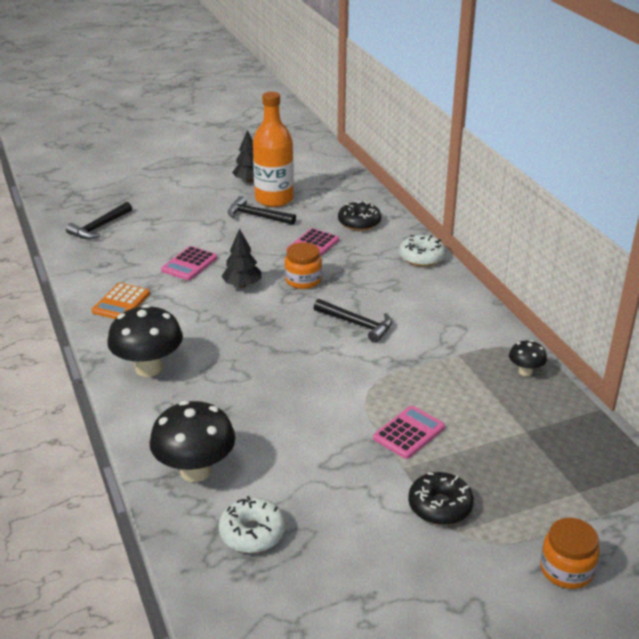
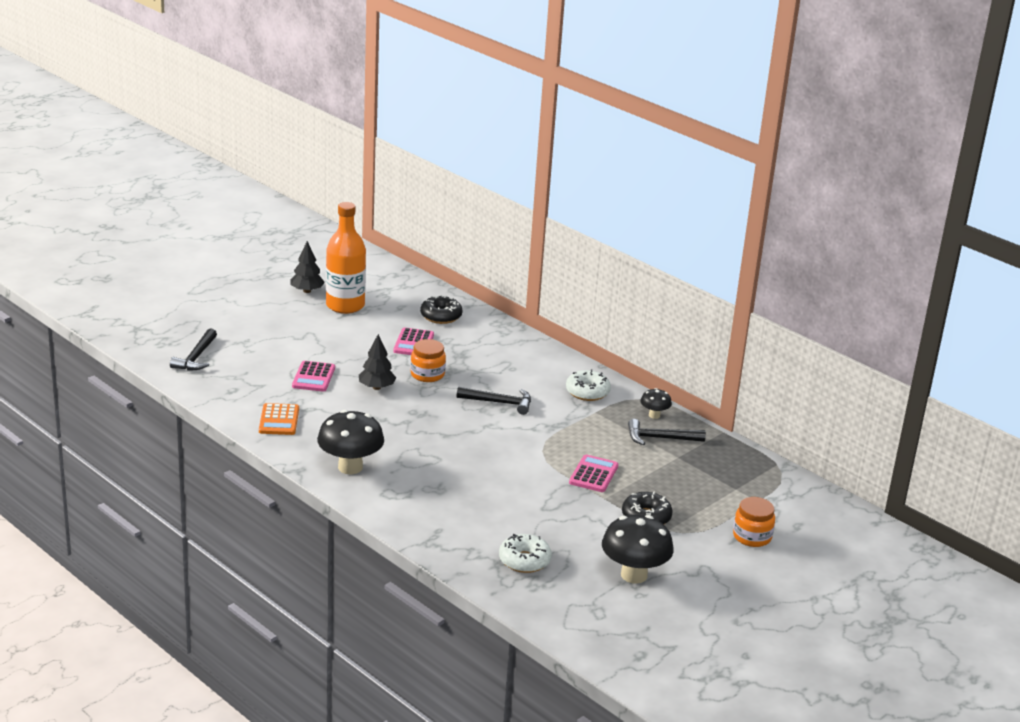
camera: 25 degrees left, 5 degrees down
black mushroom [149,401,236,482] -> black mushroom moved to [602,515,674,584]
black hammer [228,196,296,225] -> black hammer moved to [628,419,706,445]
white donut [399,235,446,266] -> white donut moved to [566,369,611,401]

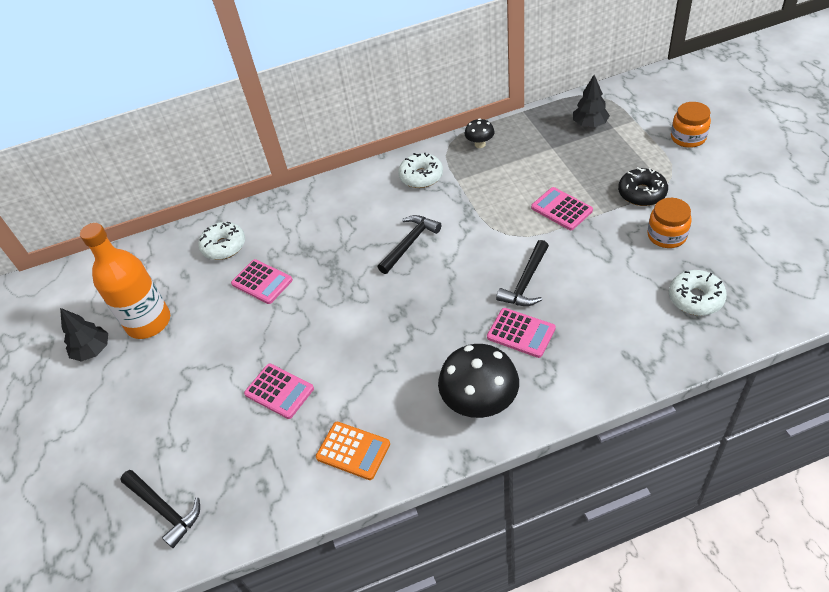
camera: 55 degrees left, 20 degrees up
black tree [359,334,396,390] -> black tree moved to [573,75,610,127]
orange jar [410,339,446,382] -> orange jar moved to [647,198,692,248]
black donut [420,295,462,324] -> white donut [198,222,245,260]
black mushroom [602,515,674,584] -> none
black hammer [628,419,706,445] -> black hammer moved to [496,240,549,306]
none -> pink calculator [487,308,556,358]

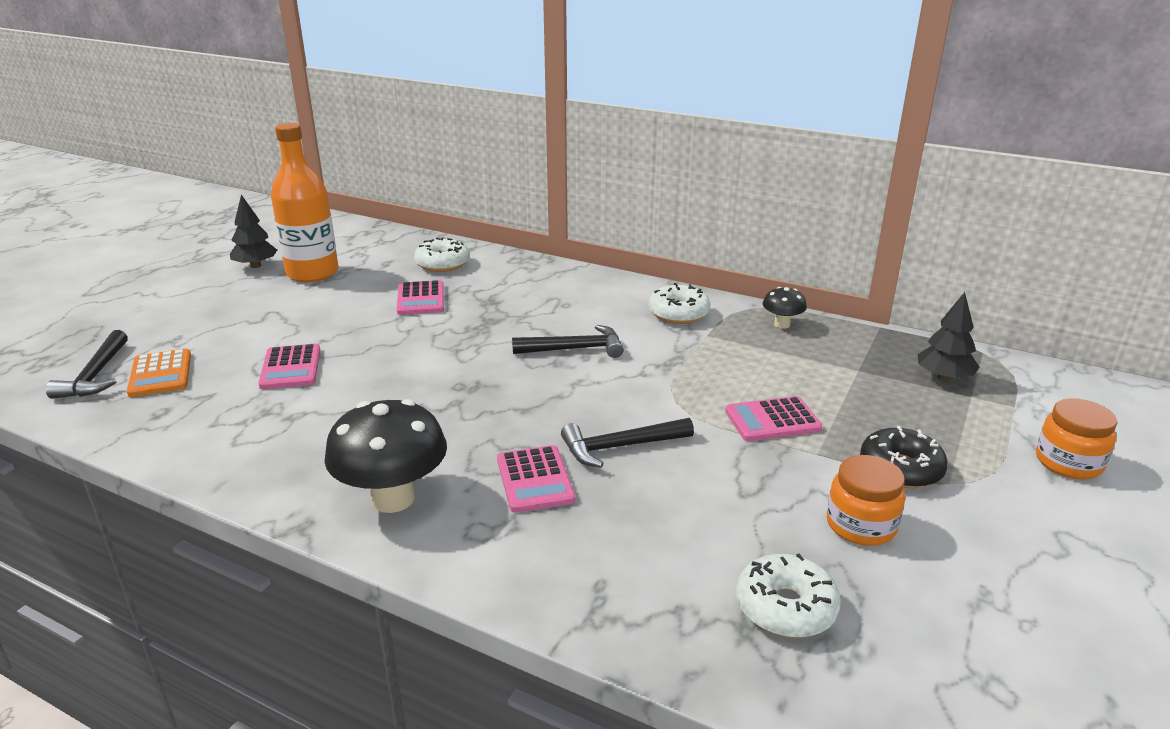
camera: 40 degrees right, 20 degrees down
orange calculator [316,422,390,480] -> orange calculator moved to [127,349,191,397]
pink calculator [531,187,593,230] -> pink calculator turned 105 degrees counterclockwise [725,396,822,441]

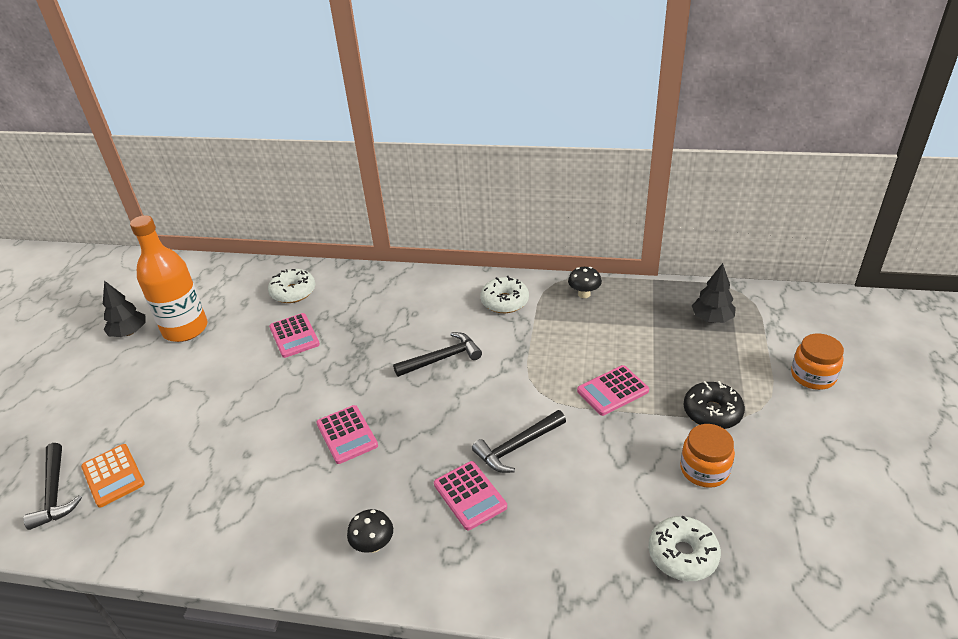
camera: 15 degrees left, 10 degrees up
pink calculator [258,344,320,389] -> pink calculator moved to [316,405,378,464]
black mushroom [325,399,447,513] -> black mushroom [347,509,393,553], size x0.51

